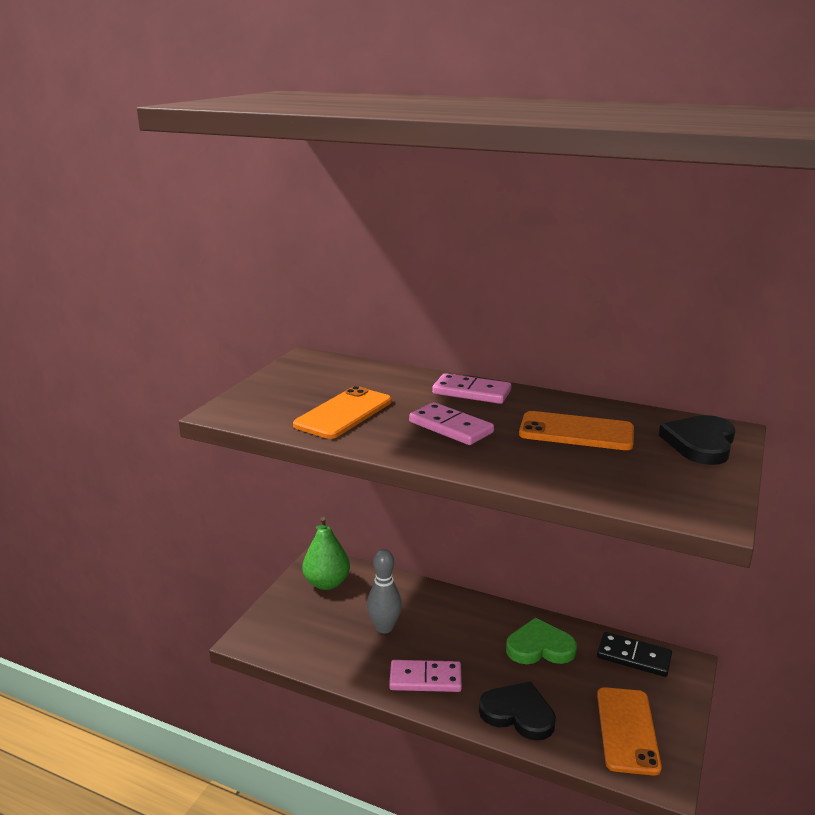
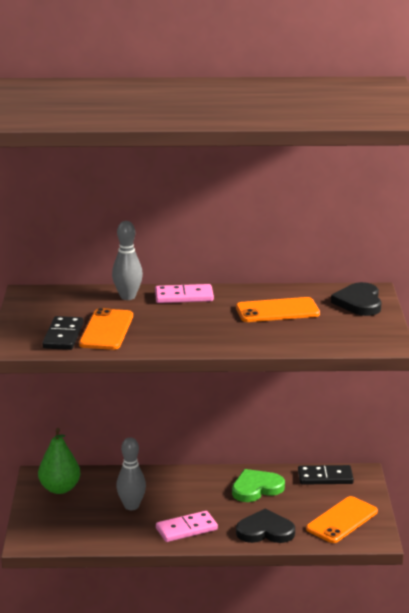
camera: 25 degrees left, 0 degrees up
pink domino [409,402,494,445] -> none
orange phone [597,687,662,776] -> orange phone turned 60 degrees clockwise [306,496,378,543]
none -> black domino [42,316,83,350]
none -> grey bowling pin [112,221,143,300]

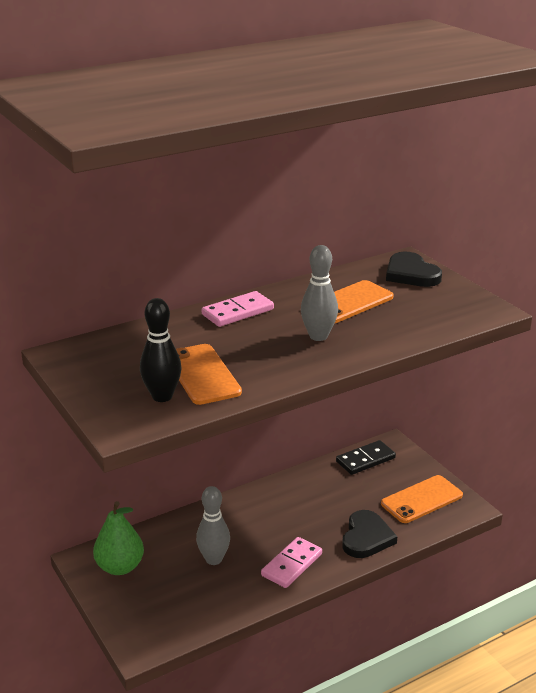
camera: 30 degrees left, 5 degrees up
black domino [42,316,83,350] -> black bowling pin [140,298,181,402]
grey bowling pin [112,221,143,300] -> grey bowling pin moved to [301,245,338,341]
green heart [232,469,285,502] -> none
black heart [236,509,295,543] -> black heart turned 135 degrees clockwise [342,510,397,558]
orange phone [306,496,378,543] -> orange phone turned 45 degrees clockwise [381,475,463,523]

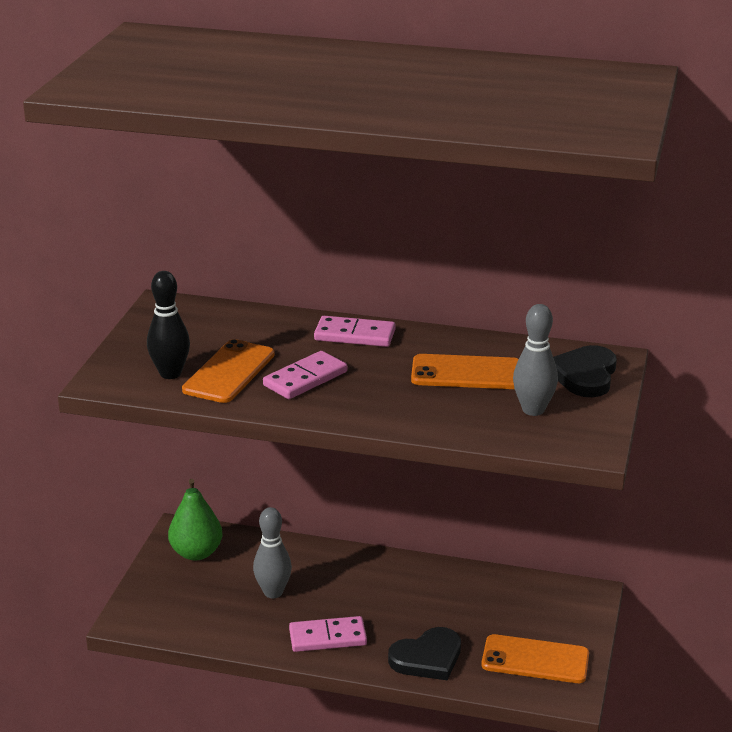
camera: 45 degrees right, 0 degrees up
grey bowling pin [301,245,338,341] -> grey bowling pin moved to [513,304,558,416]
black domino [336,440,396,475] -> none
none -> pink domino [263,351,347,399]

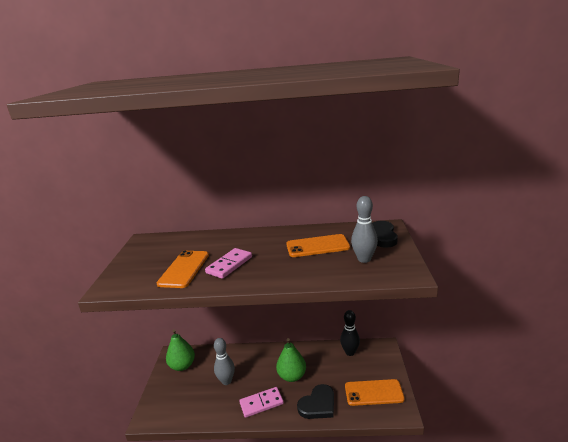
camera: 10 degrees left, 5 degrees down
black bowling pin [147,271,190,379] -> black bowling pin moved to [340,310,360,356]
pink domino [314,316,396,347] -> none
none -> green pear [276,338,306,382]

